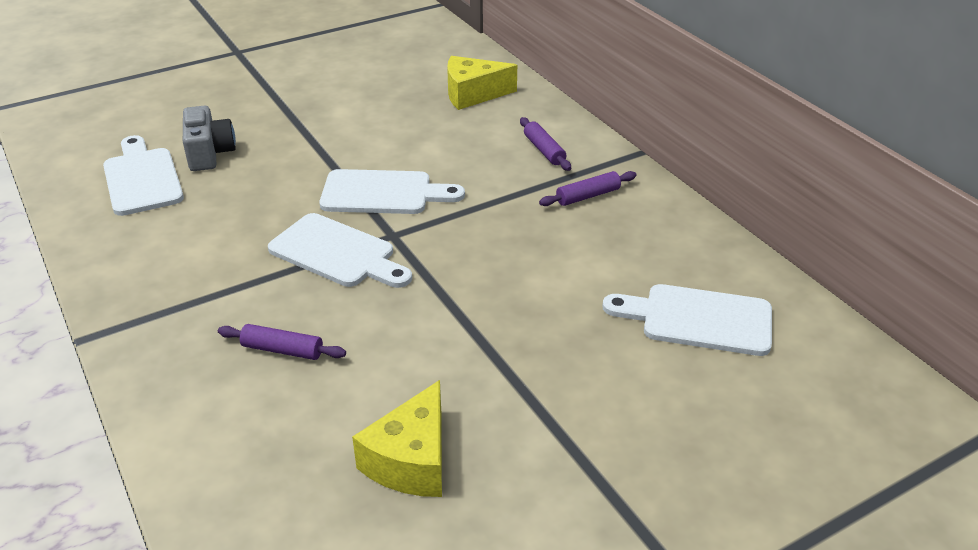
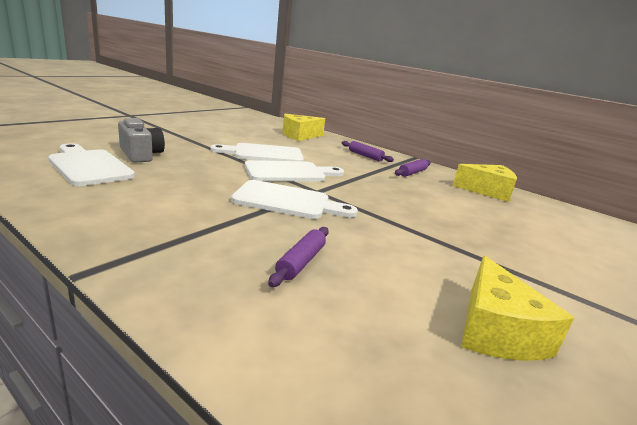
camera: 25 degrees left, 15 degrees down
purple rolling pin [218,324,346,360] -> purple rolling pin turned 60 degrees counterclockwise [268,227,329,287]
white cutting board [603,284,772,356] -> white cutting board moved to [210,143,304,161]
none -> yellow cheese [453,164,517,202]

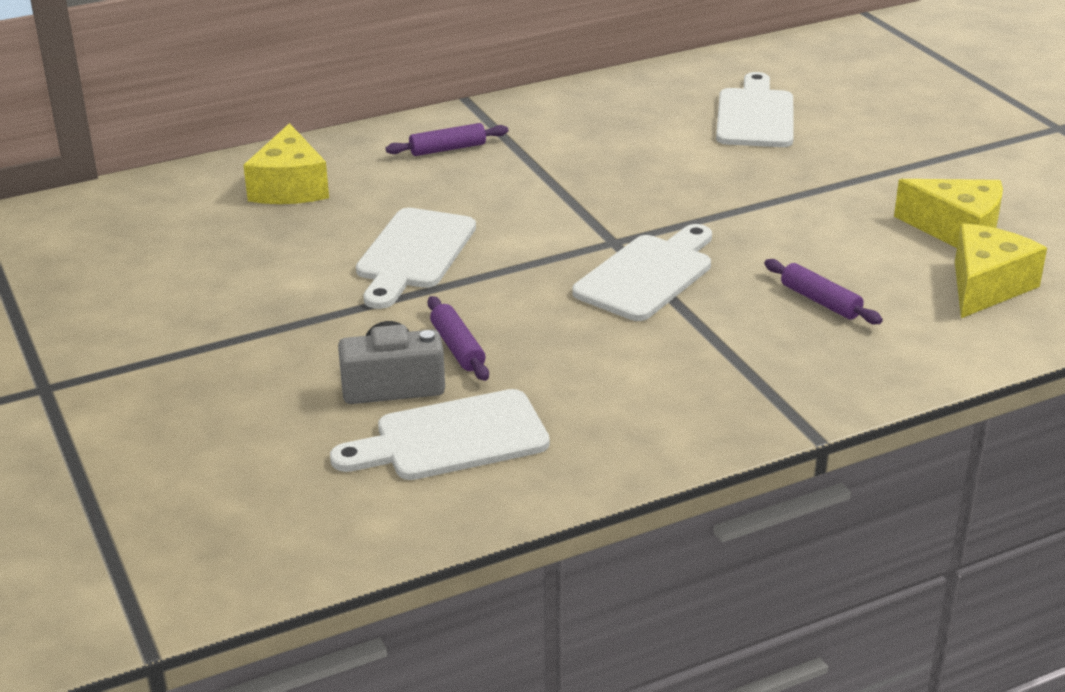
camera: 60 degrees left, 10 degrees up
white cutting board [245,160,344,182] -> white cutting board moved to [716,72,794,147]
purple rolling pin [395,159,431,177] -> purple rolling pin moved to [427,296,489,381]
yellow cheese [453,164,517,202] -> yellow cheese moved to [955,223,1047,318]

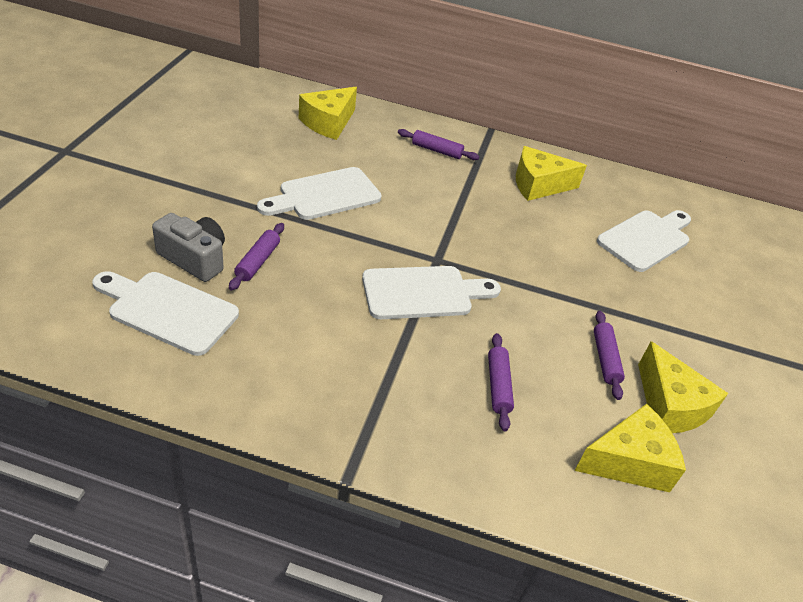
camera: 35 degrees right, 10 degrees up
none -> yellow cheese [516,146,587,201]
none -> purple rolling pin [594,311,625,400]

